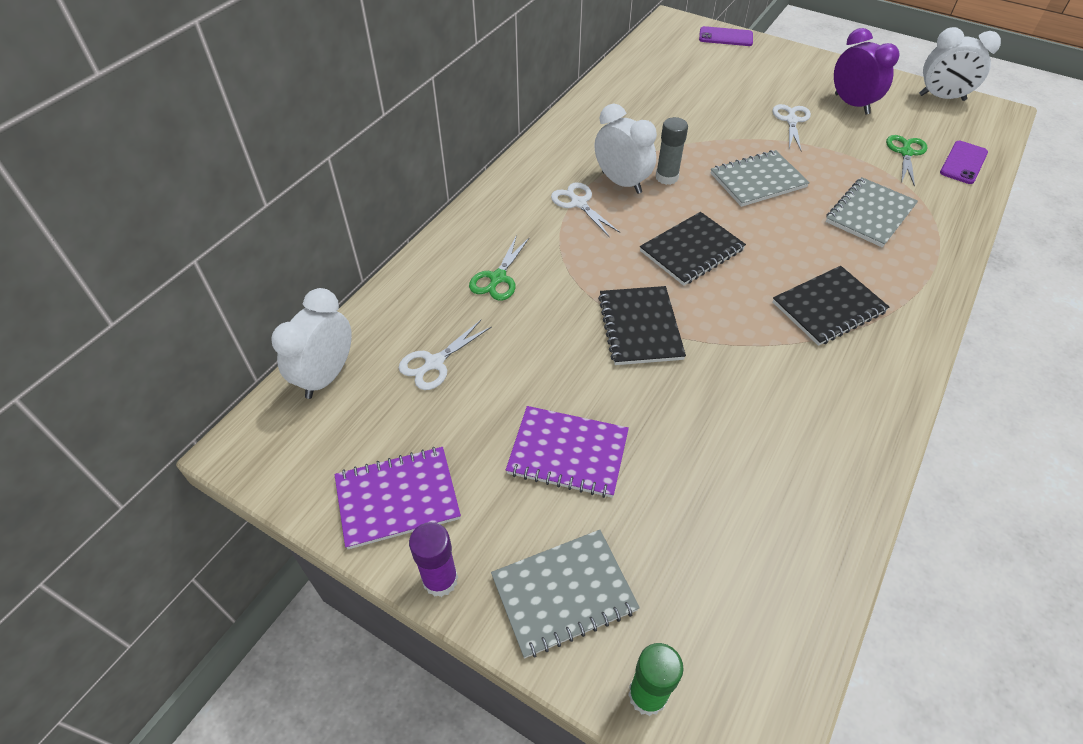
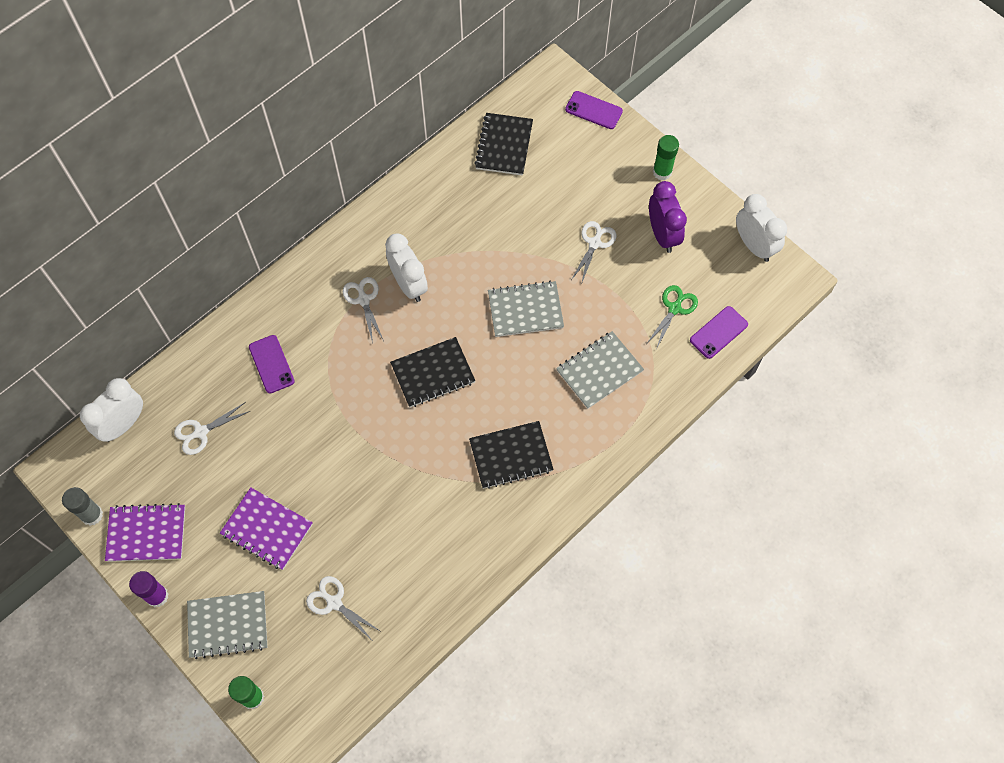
camera: 15 degrees right, 15 degrees up
green scissors [469,235,530,301] -> purple phone [249,335,295,393]
black notebook [598,286,686,365] -> black notebook moved to [475,113,533,176]
grey glue stick [656,117,688,185] -> grey glue stick moved to [62,487,103,526]
white clock [919,27,1001,101] -> white clock turned 150 degrees counterclockwise [736,194,787,262]
none -> white scissors [306,576,380,640]
none -> green glue stick [653,135,679,181]

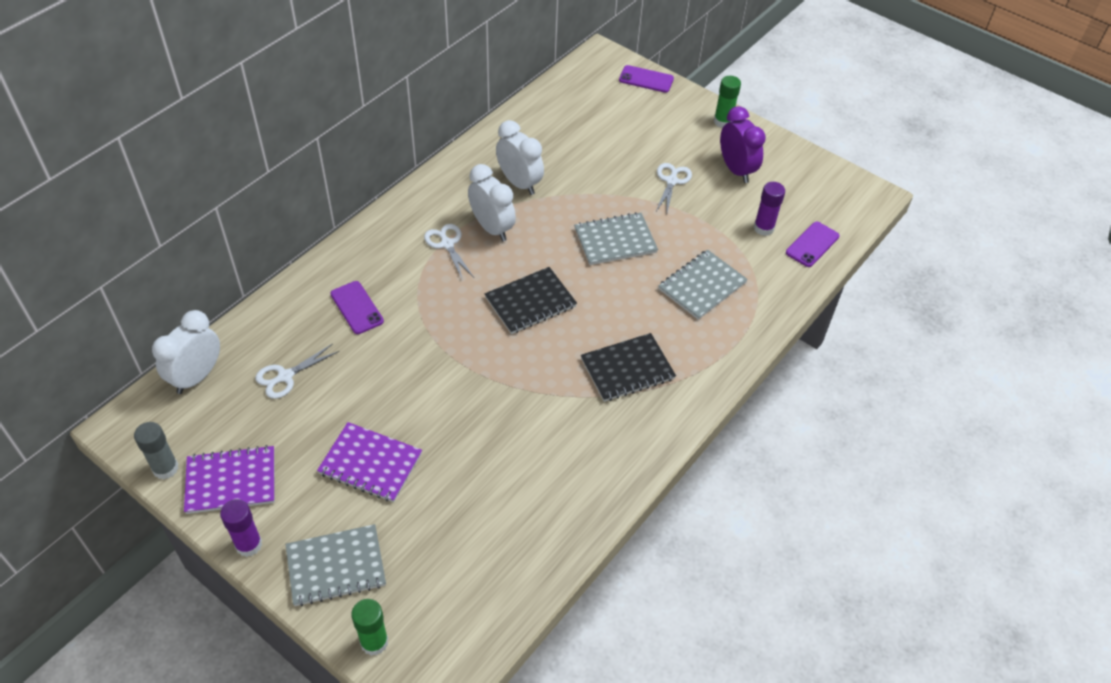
camera: 10 degrees left, 15 degrees down
white scissors [306,576,380,640] -> none
black notebook [475,113,533,176] -> none
green scissors [647,285,698,348] -> purple glue stick [754,182,785,236]
white clock [736,194,787,262] -> white clock moved to [496,120,544,195]

